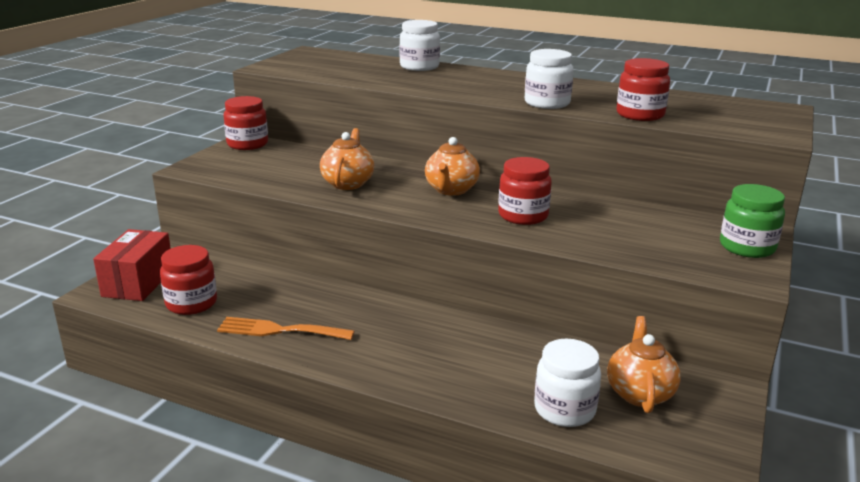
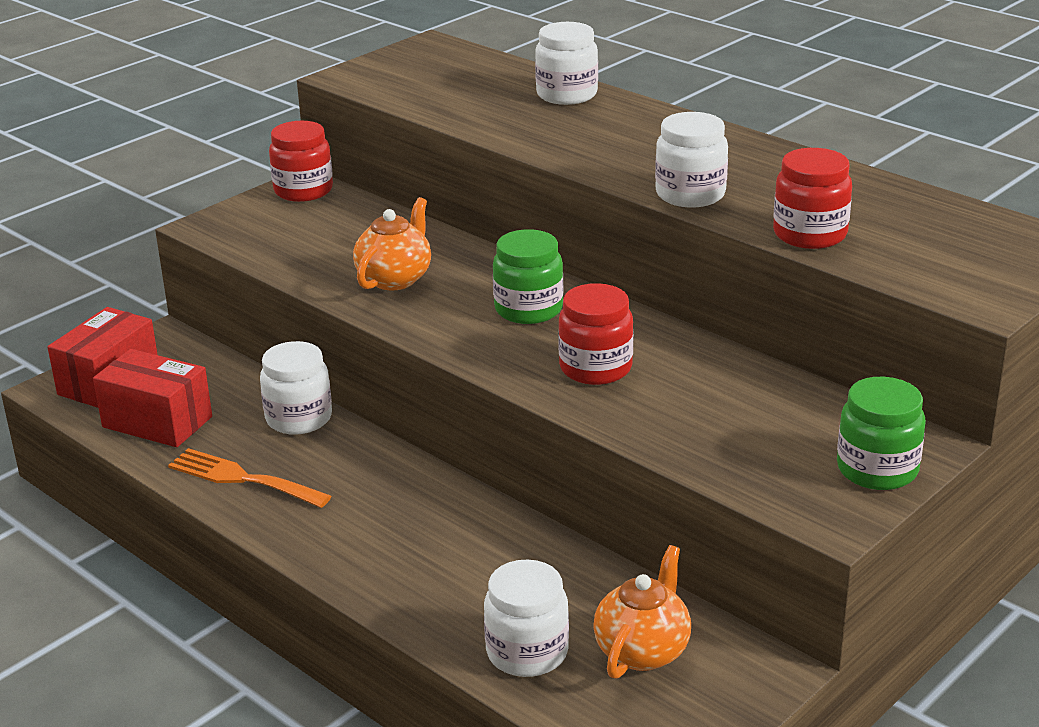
camera: 20 degrees right, 5 degrees up
red jar [160,245,217,315] -> red box [93,349,212,447]
orange teapot [425,137,480,196] -> green jar [493,229,563,324]
none -> white jar [260,341,332,435]

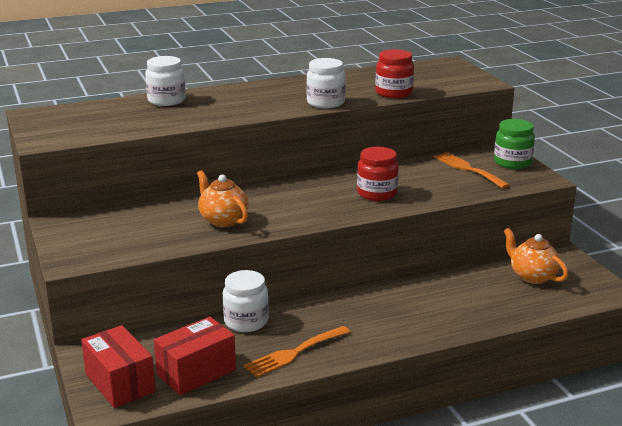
camera: 65 degrees left, 5 degrees down
red jar [269,121,333,202] -> none
white jar [484,559,569,677] -> none
green jar [493,229,563,324] -> none
none -> orange fork [434,152,510,189]

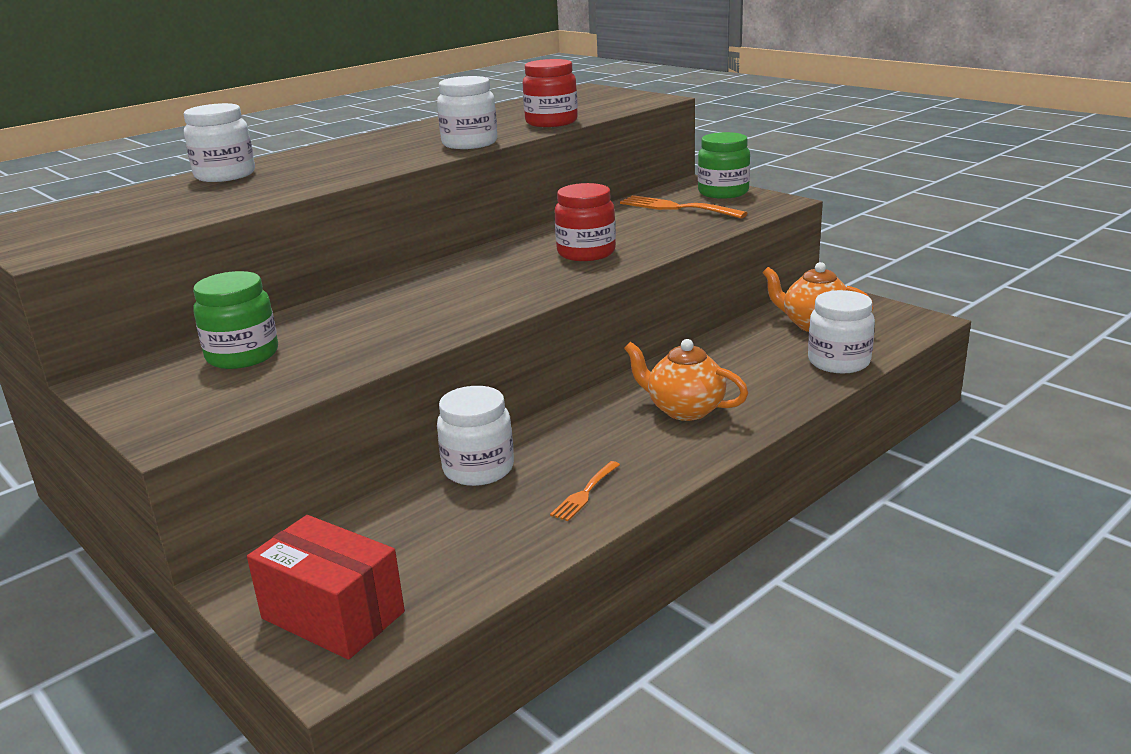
camera: 20 degrees left, 0 degrees up
red box [154,316,236,395] -> none
orange teapot [197,170,249,227] -> orange teapot moved to [624,339,748,421]
orange fork [244,326,350,378] -> orange fork [550,461,620,521], size x0.57
none -> green jar [193,271,278,369]
none -> white jar [808,290,875,373]

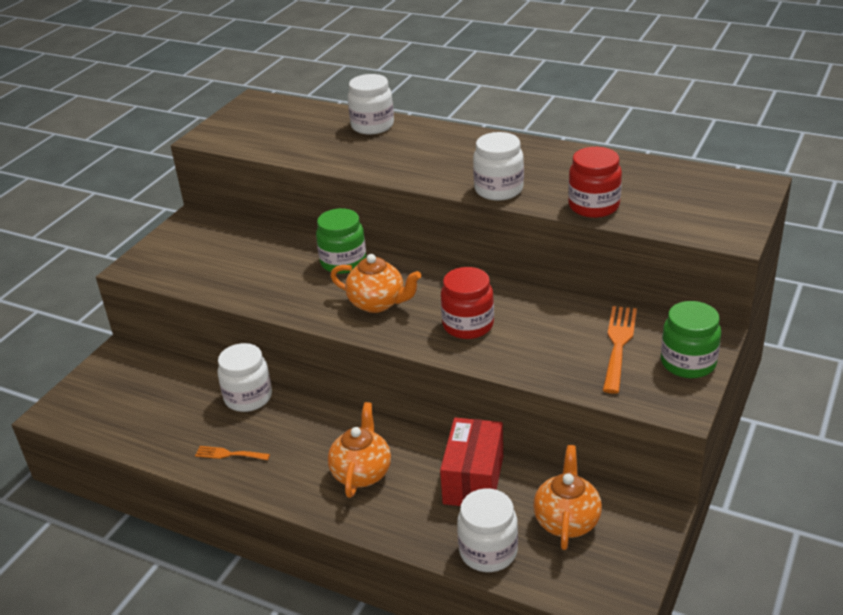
camera: 70 degrees right, 10 degrees up
green jar [193,271,278,369] -> green jar moved to [316,208,366,274]
red box [247,515,405,660] -> red box moved to [440,418,503,506]
none -> orange teapot [330,254,421,313]

